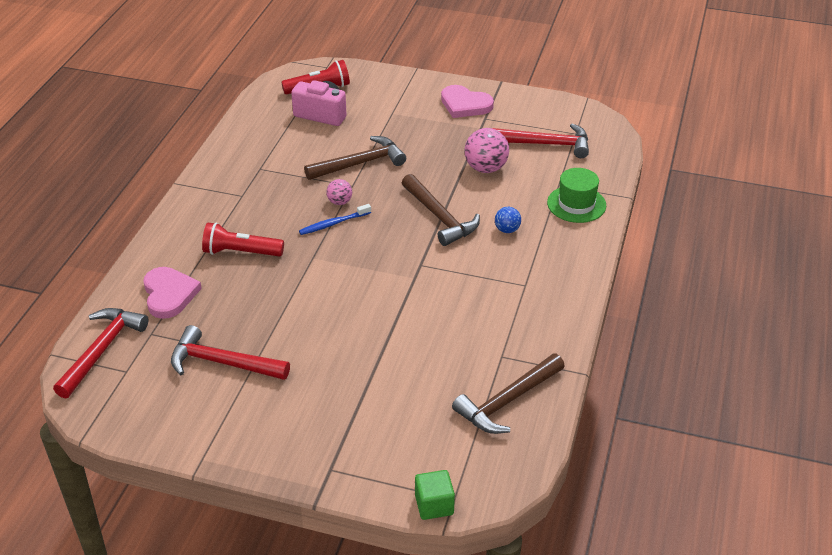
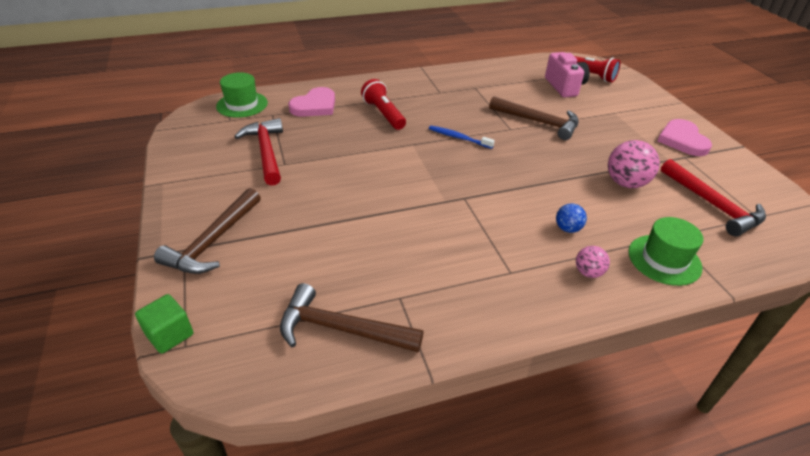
camera: 55 degrees right, 0 degrees up
red hammer [53,308,149,399] -> green hat [216,72,268,118]
pink ball [326,179,352,205] -> pink ball moved to [576,246,610,278]
brown hammer [402,174,480,246] -> brown hammer moved to [154,188,261,274]

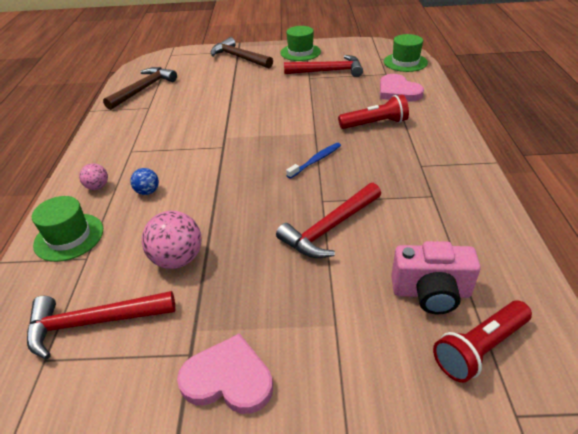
camera: 110 degrees right, 0 degrees up
green cube [135,294,193,354] -> none
brown hammer [489,96,579,140] -> red hammer [276,183,381,258]
none -> green hat [280,26,321,61]

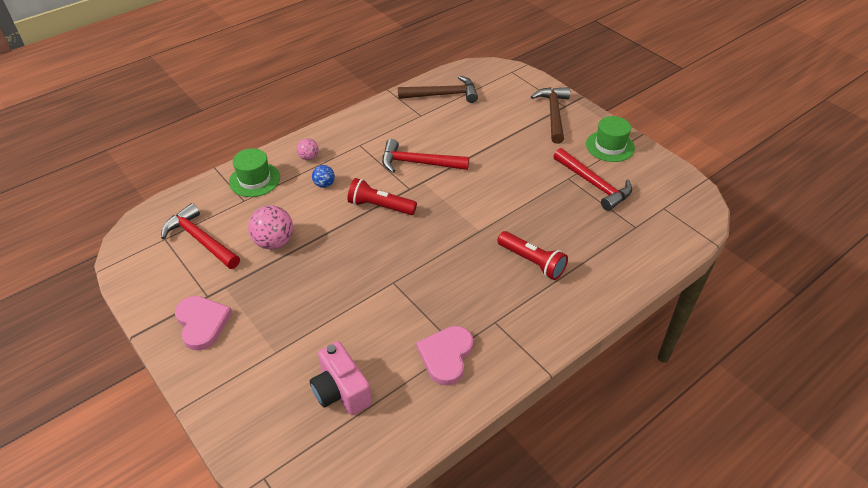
camera: 50 degrees right, 5 degrees up
red hammer [276,183,381,258] -> red hammer moved to [382,139,469,173]
blue toothbrush [286,143,341,179] -> none
pink heart [380,74,424,102] -> pink heart moved to [416,326,473,386]
green hat [384,34,428,72] -> none
red flashlight [433,301,532,383] -> red flashlight moved to [347,178,417,215]

